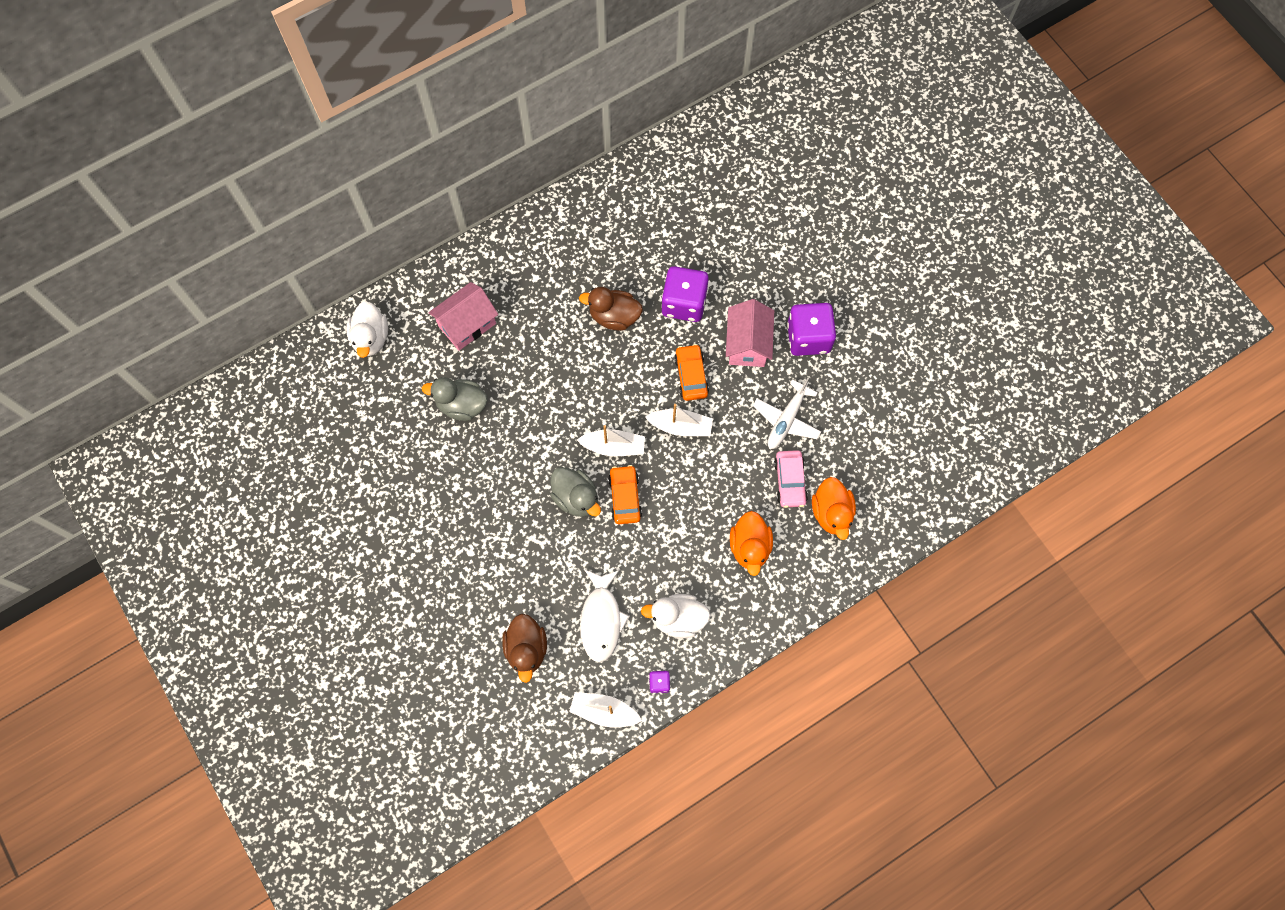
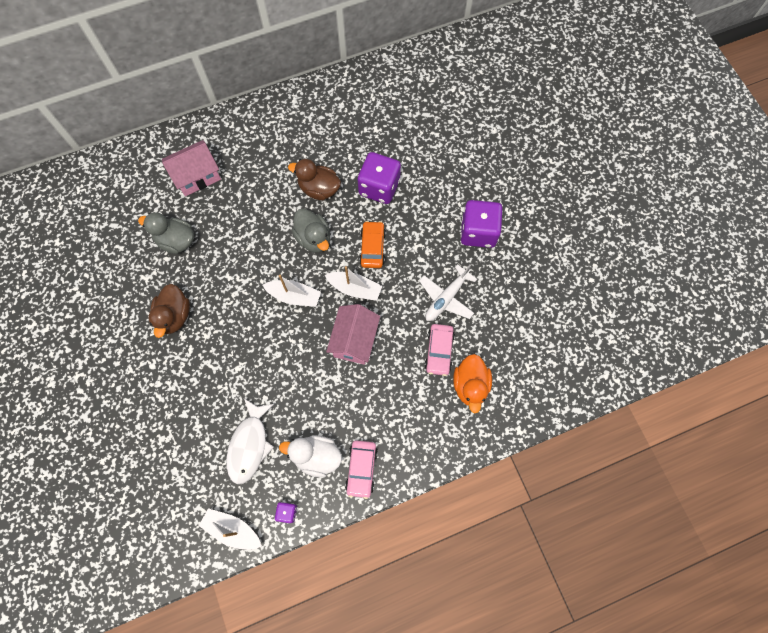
camera: 10 degrees right, 0 degrees up
white duck [346,301,388,358] -> none
brown duck [502,614,547,683] -> brown duck moved to [149,284,190,338]
grey duck [550,467,601,517] -> grey duck moved to [291,209,330,253]
orange car [608,465,642,524] -> none
pink house [726,299,774,367] -> pink house moved to [326,304,380,365]
orange duck [730,511,773,576] -> none
none -> pink car [345,440,378,499]

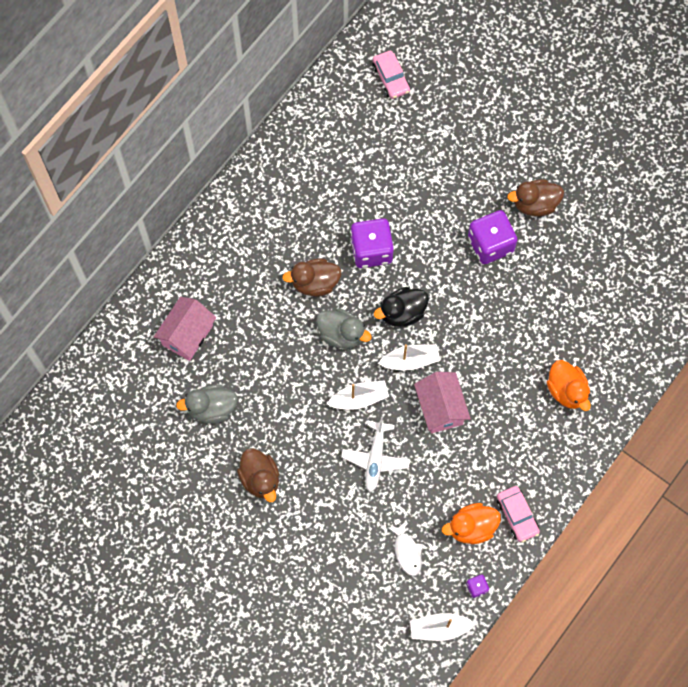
camera: 30 degrees left, 0 degrees up
white fish [227,398,274,484] -> white fish [387,521,423,576], size x0.65
white duck [279,435,342,477] -> orange duck [442,503,501,544]
orange car [359,221,386,268] -> black duck [374,287,429,327]
white plane [419,264,477,321] -> white plane moved to [341,417,410,492]
pink car [425,324,455,376] -> pink car moved to [373,51,410,99]
none -> brown duck [507,179,564,217]

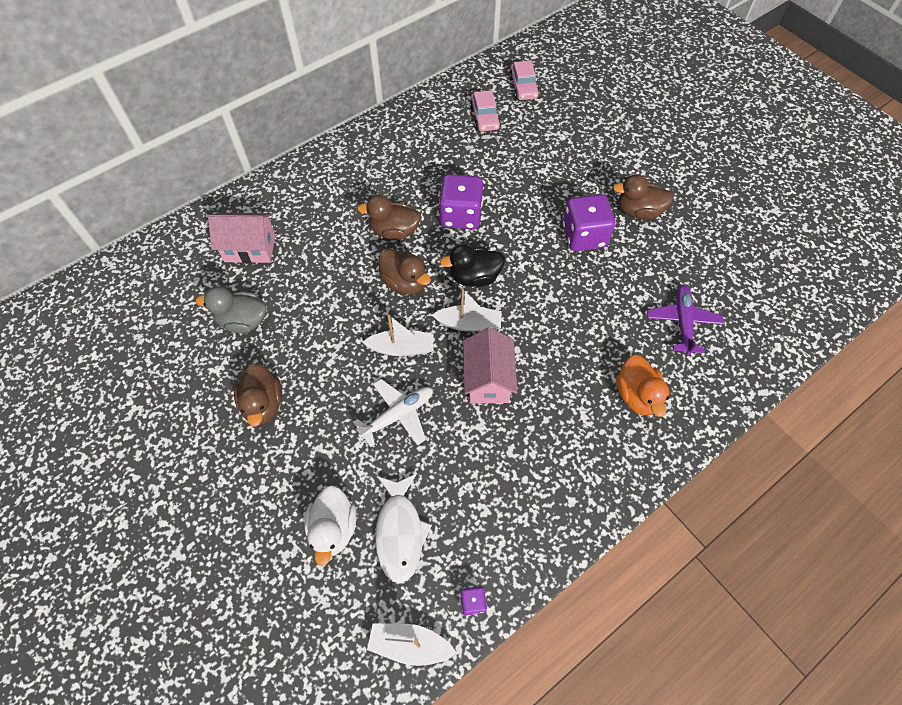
camera: 15 degrees right, 10 degrees down
pink house [154,297,216,361] -> pink house turned 45 degrees clockwise [208,213,275,263]
grey duck [316,308,372,349] -> brown duck [379,248,431,295]
white plane [341,417,410,492] -> white plane turned 150 degrees counterclockwise [353,379,433,447]
white fish [387,521,423,576] -> white fish [375,474,432,583], size x1.54
orange duck [442,503,501,544] -> none
pink car [497,486,540,543] -> pink car moved to [470,90,501,132]
none -> white duck [304,485,356,566]
none -> purple plane [647,284,724,355]

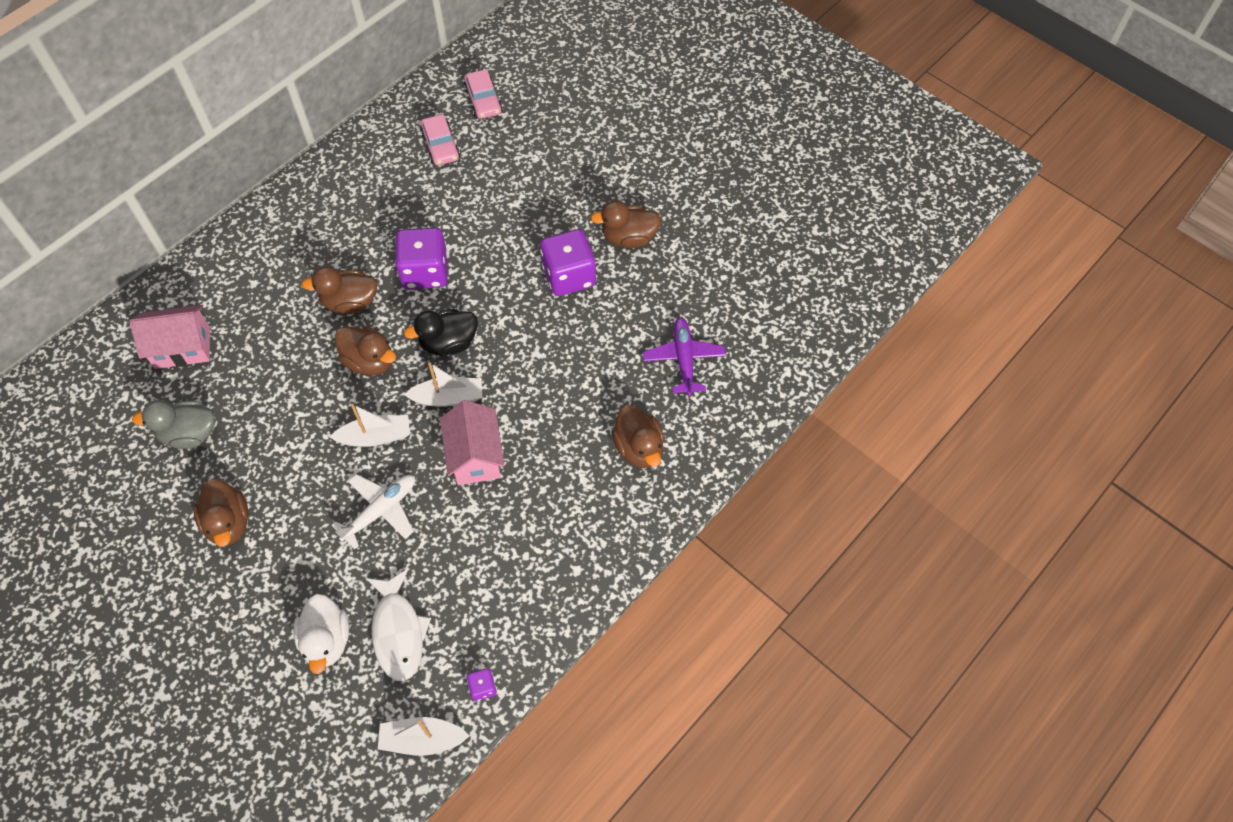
camera: 10 degrees left, 0 degrees up
orange duck [616,355,669,417] -> brown duck [611,405,664,468]

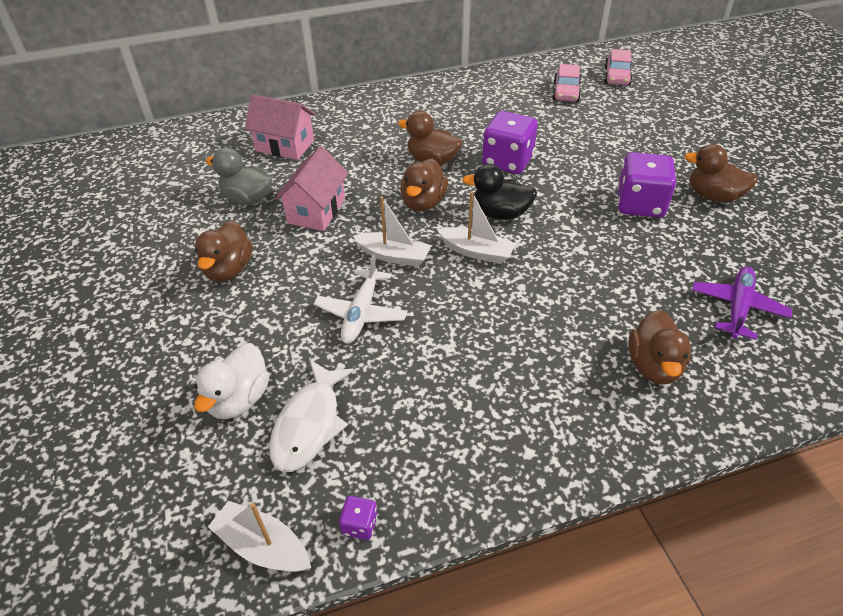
camera: 30 degrees right, 15 degrees down
white plane [331,474,415,549] -> white plane turned 120 degrees clockwise [314,255,407,344]
brown duck [335,326,396,375] -> brown duck turned 45 degrees clockwise [400,158,448,211]
pink house [440,400,504,485] -> pink house moved to [275,146,348,231]

